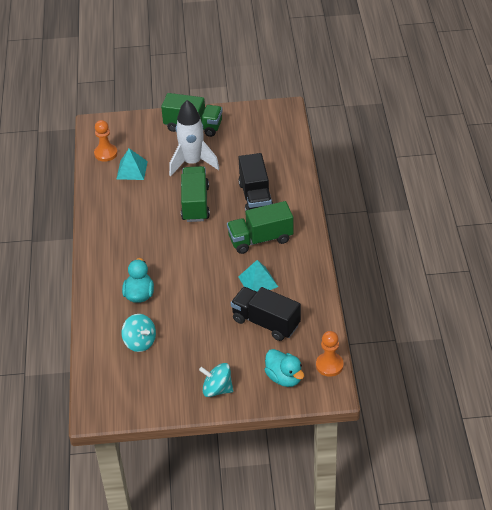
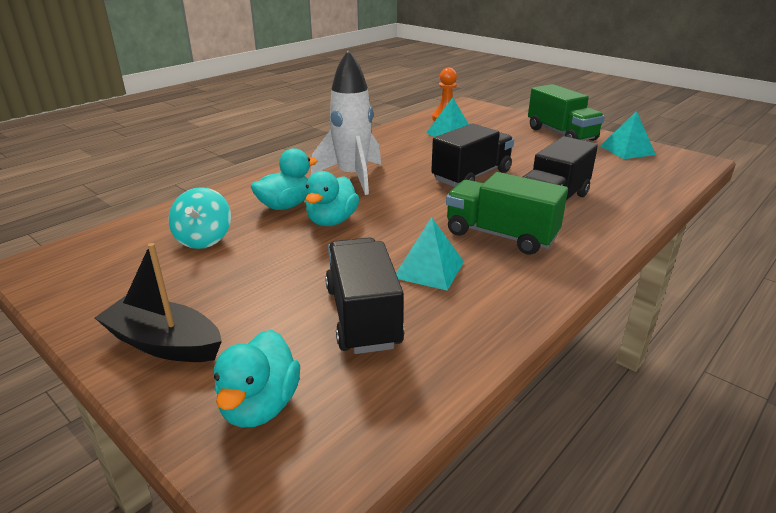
camera: 45 degrees right, 15 degrees down
white rocket [169,100,220,176] -> white rocket moved to [311,50,381,195]
green truck [181,166,210,222] -> black truck [431,124,514,187]
turquoise spinning top [199,363,233,397] -> black boat [95,243,222,362]
orange pawn [316,331,344,377] -> none
none -> turquoise duck [305,171,359,226]
none -> turquoise pyramid [600,111,656,159]

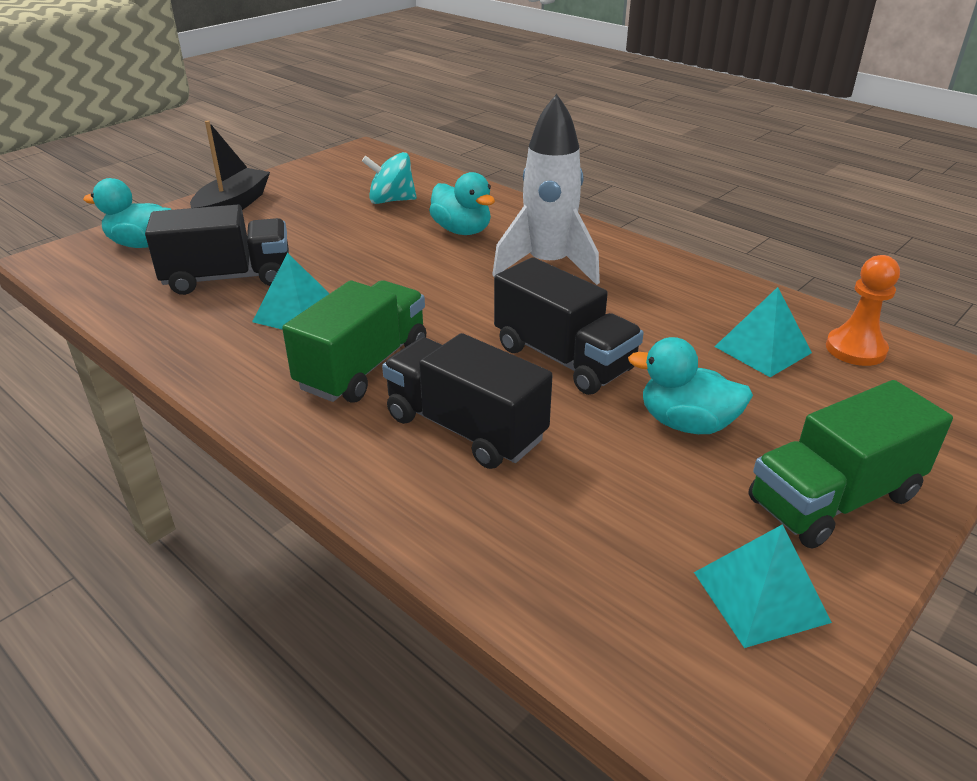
camera: 90 degrees right, 5 degrees up
turquoise duck [305,171,359,226] -> turquoise duck moved to [628,337,753,434]

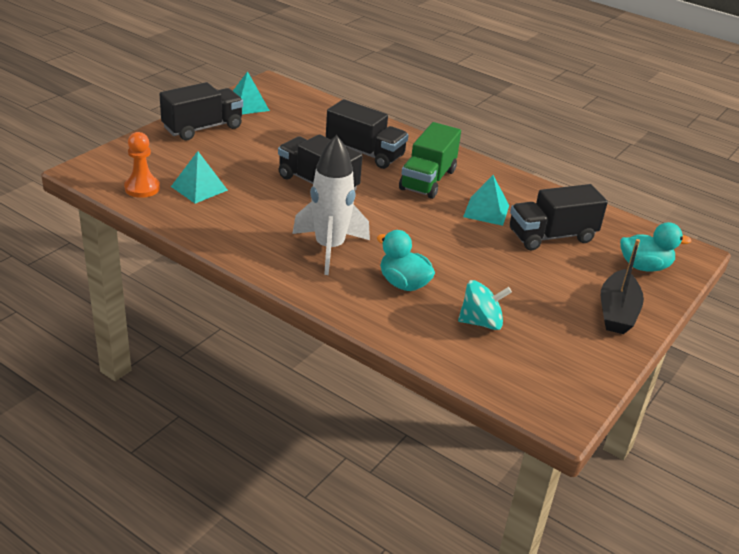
camera: 170 degrees right, 0 degrees up
turquoise duck [628,337,753,434] -> none
green truck [748,380,953,549] -> black truck [159,82,243,140]

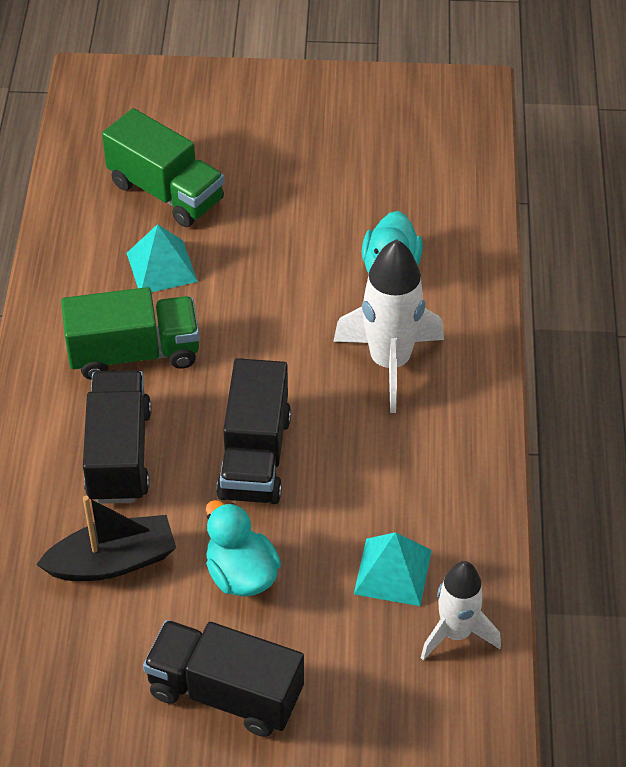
camera: 120 degrees left, 15 degrees up
orange pawn [124,132,160,198] -> white rocket [421,561,501,661]
turquoise pyramid [233,71,270,114] -> none
turquoise spinning top [458,280,512,330] -> none
black truck [510,184,608,250] -> green truck [102,108,225,227]
black boat [601,239,644,334] -> black boat moved to [36,496,176,581]
turquoise duck [620,222,691,271] -> turquoise duck moved to [206,500,281,597]

